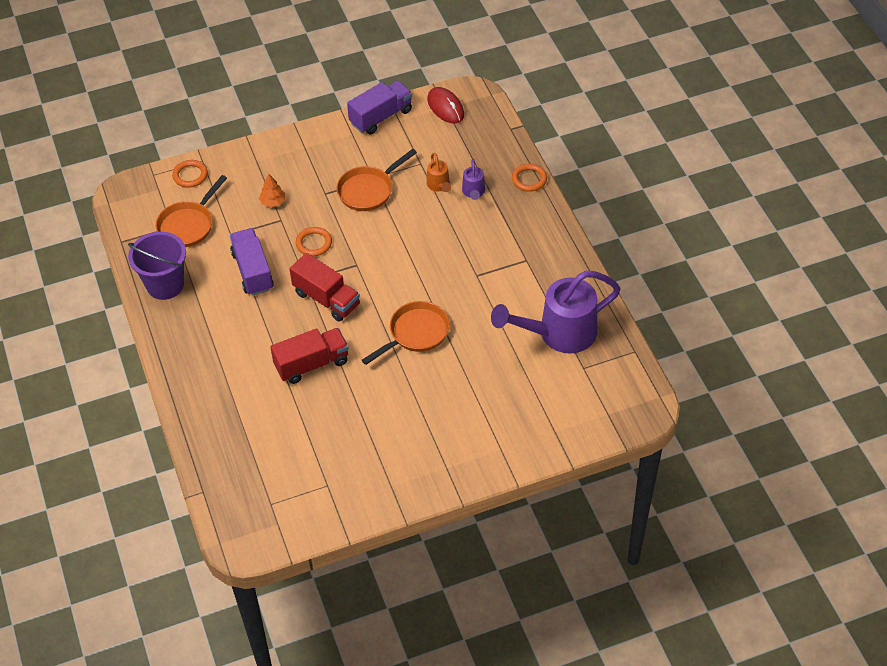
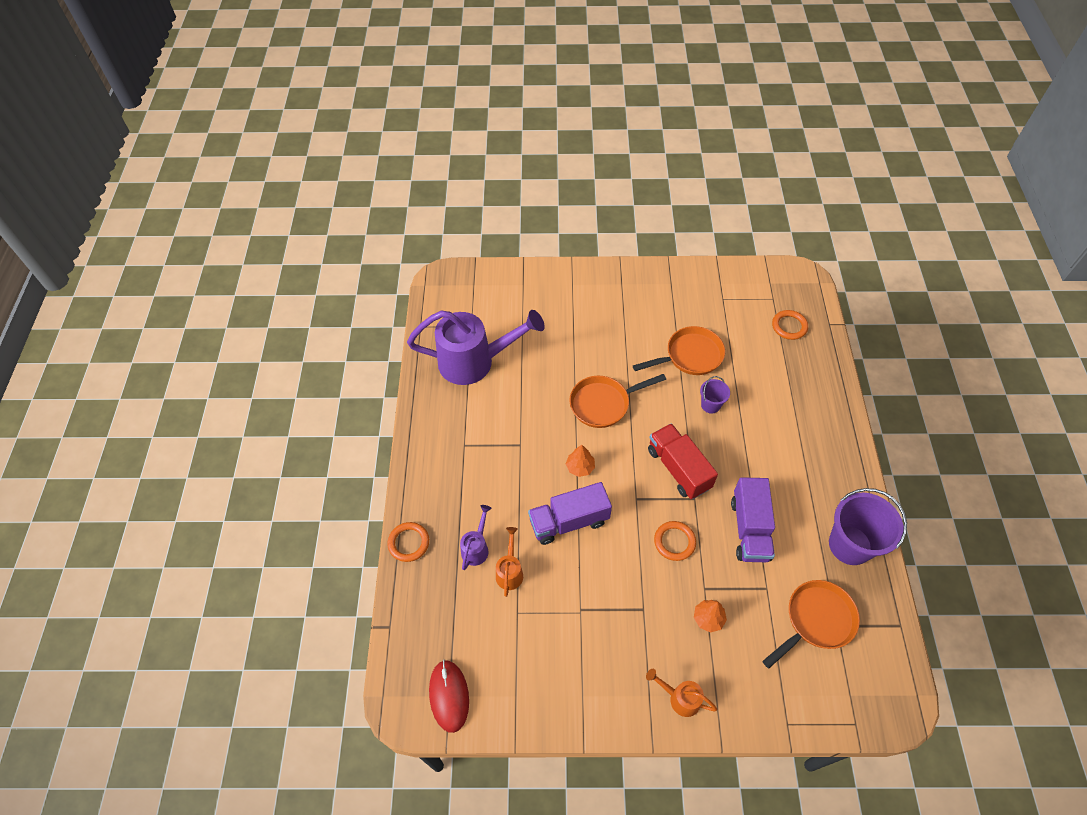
camera: 160 degrees left, 5 degrees up
orange ring [172,160,208,188] -> orange ring moved to [772,310,808,340]
red truck [270,328,349,384] -> purple bucket [700,376,730,414]
orange pan [336,149,417,211] -> orange pan moved to [633,326,725,375]
purple truck [347,81,412,134] -> purple truck moved to [528,482,612,545]
none -> orange tree [566,445,595,477]
none -> orange watering can [646,669,717,717]

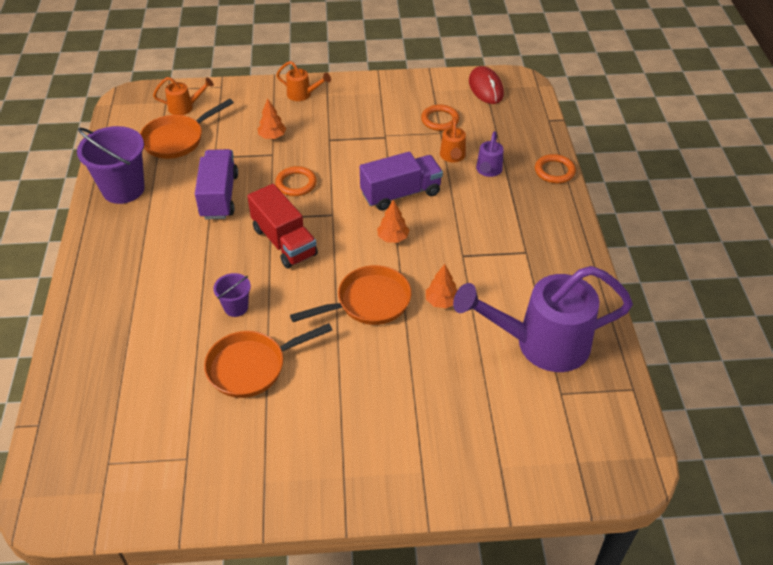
camera: 175 degrees right, 10 degrees down
orange ring [772,310,808,340] -> orange ring moved to [421,104,459,131]
none -> orange watering can [153,77,214,115]
none -> orange tree [426,264,458,308]

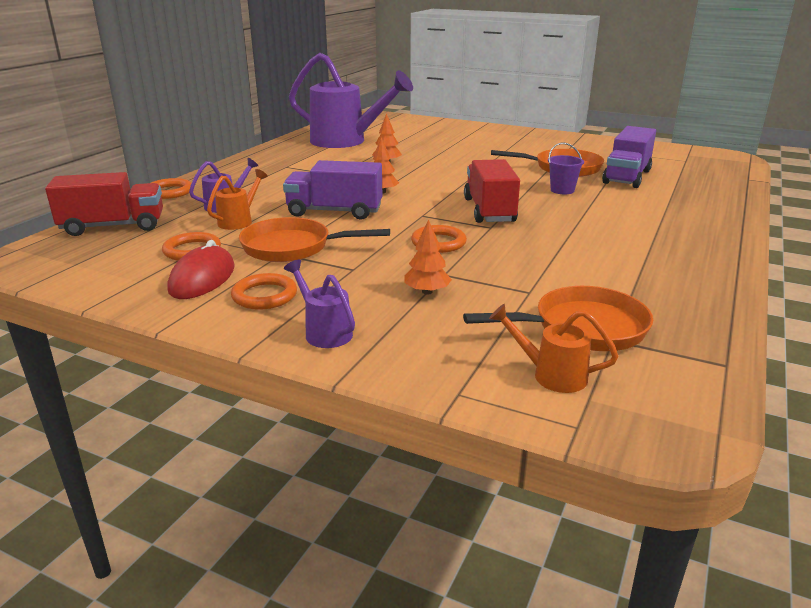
camera: 150 degrees left, 20 degrees down
purple bucket [77,126,145,204] -> none
purple truck [195,149,238,219] -> purple truck moved to [602,126,656,188]
orange watering can [276,61,331,101] -> purple watering can [284,260,355,348]
orange pan [290,265,411,325] -> orange pan moved to [239,217,390,262]
red mouse [469,66,504,104] -> red mouse moved to [167,240,235,299]
none -> red truck [45,172,163,236]
none -> orange ring [231,273,297,310]

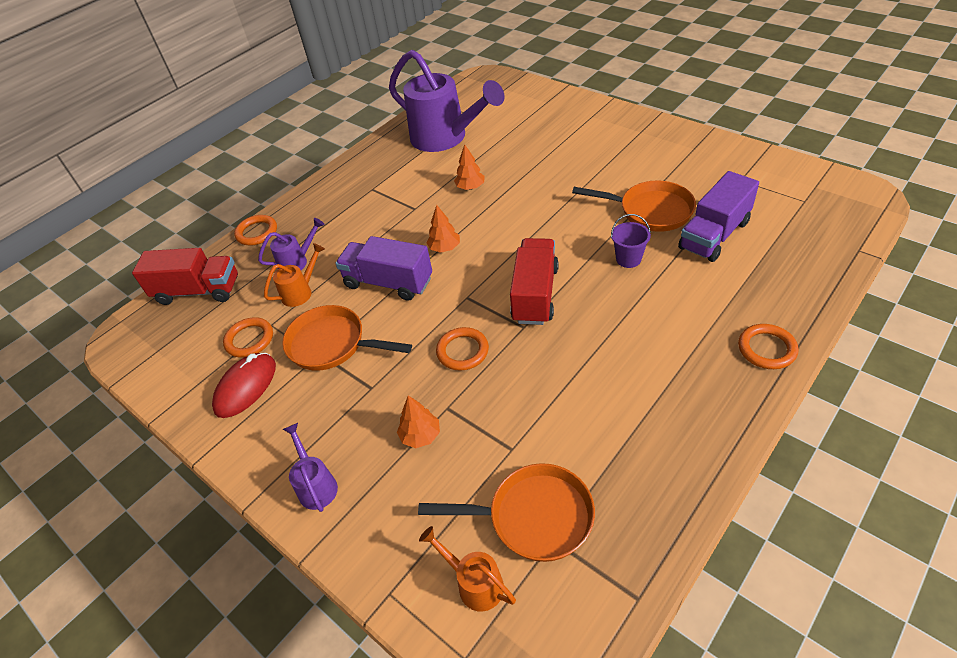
camera: 20 degrees right, 20 degrees up
orange ring [231,273,297,310] -> orange ring moved to [738,324,798,369]

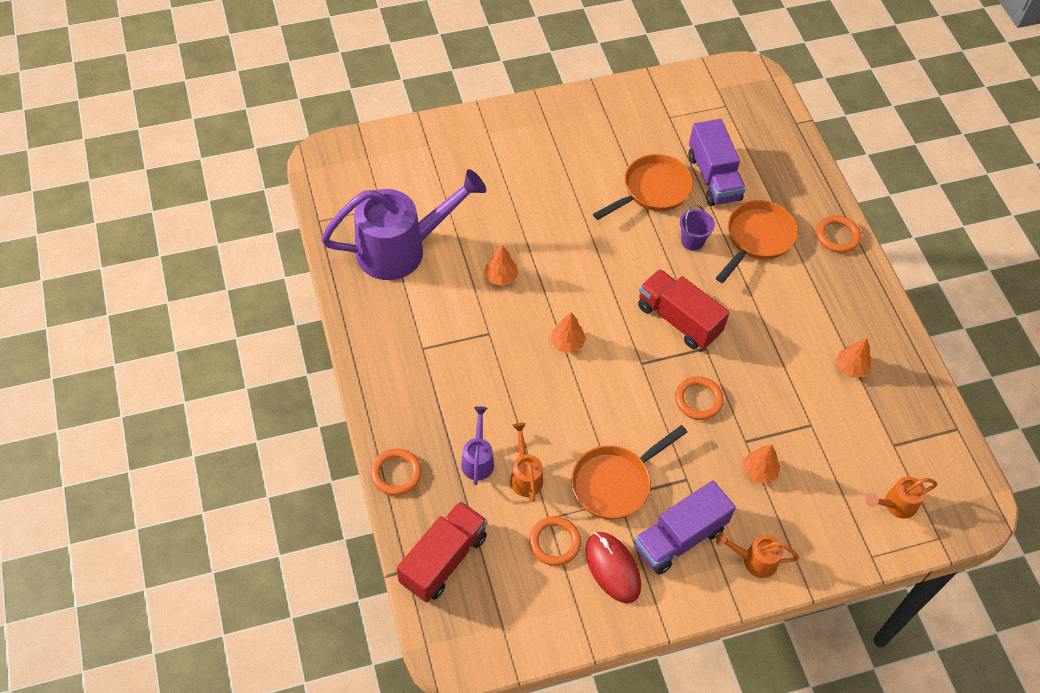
camera: 65 degrees left, 10 degrees up
purple watering can [282,423,338,512] -> orange watering can [716,532,799,578]
purple truck [336,236,432,301] -> purple truck moved to [634,480,736,575]
orange pan [418,463,595,562] -> orange pan moved to [716,200,798,283]
none -> orange tree [836,338,871,378]

